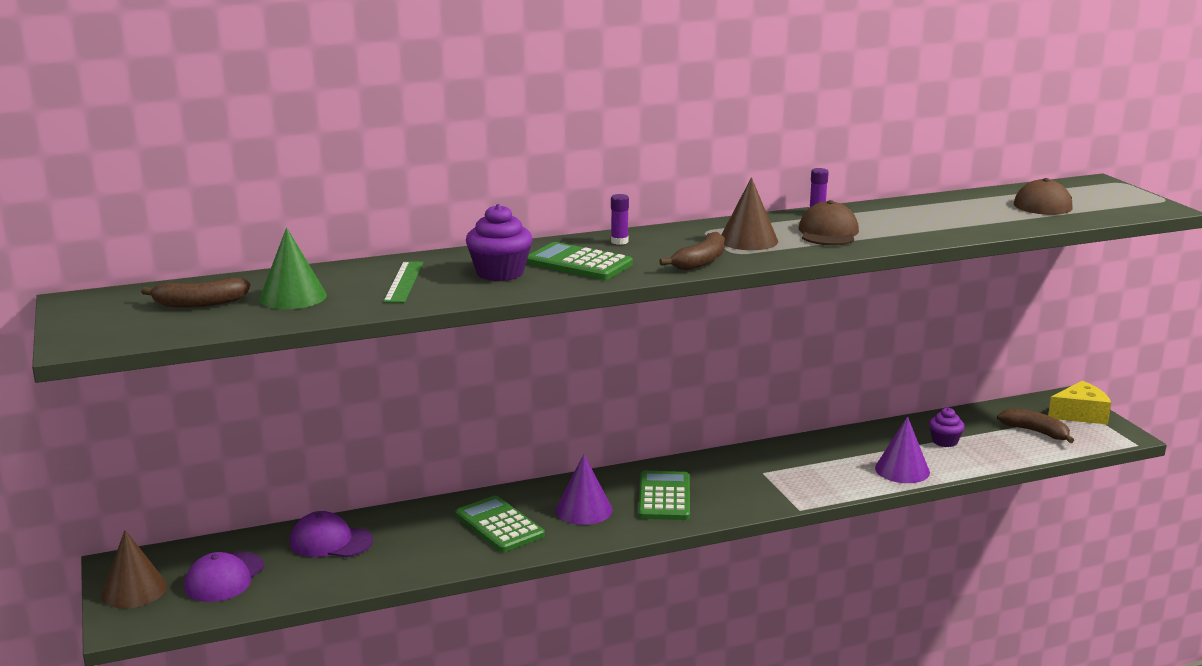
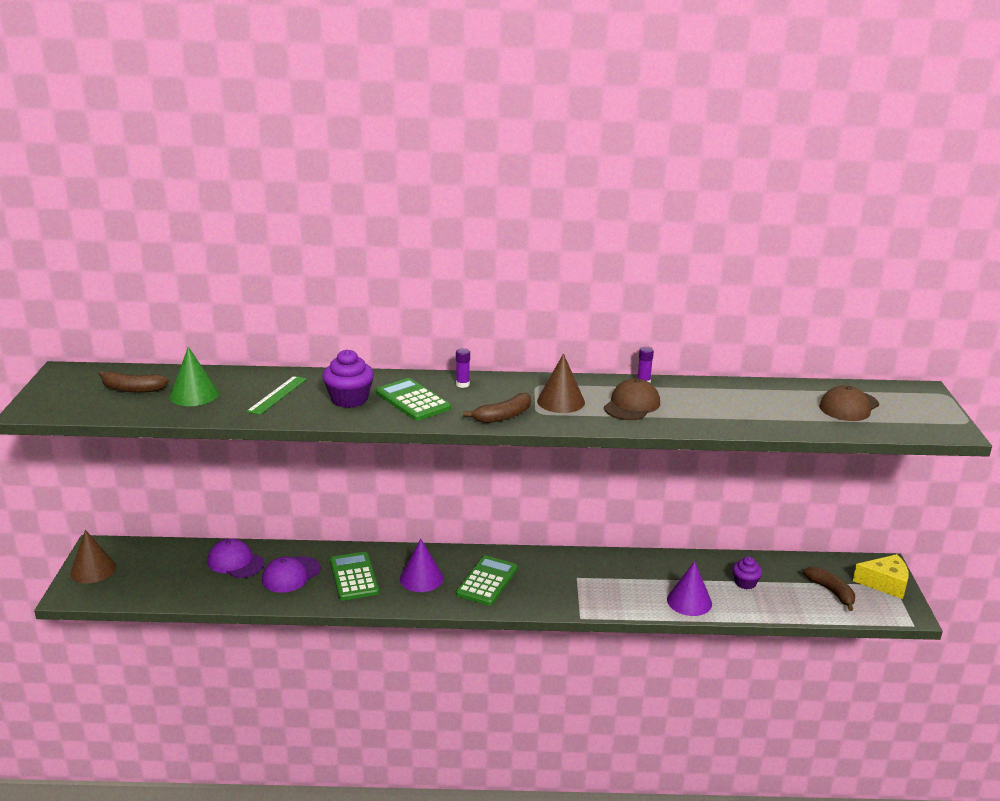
camera: 20 degrees right, 5 degrees up
purple cap [185,552,264,602] -> purple cap moved to [262,556,321,593]

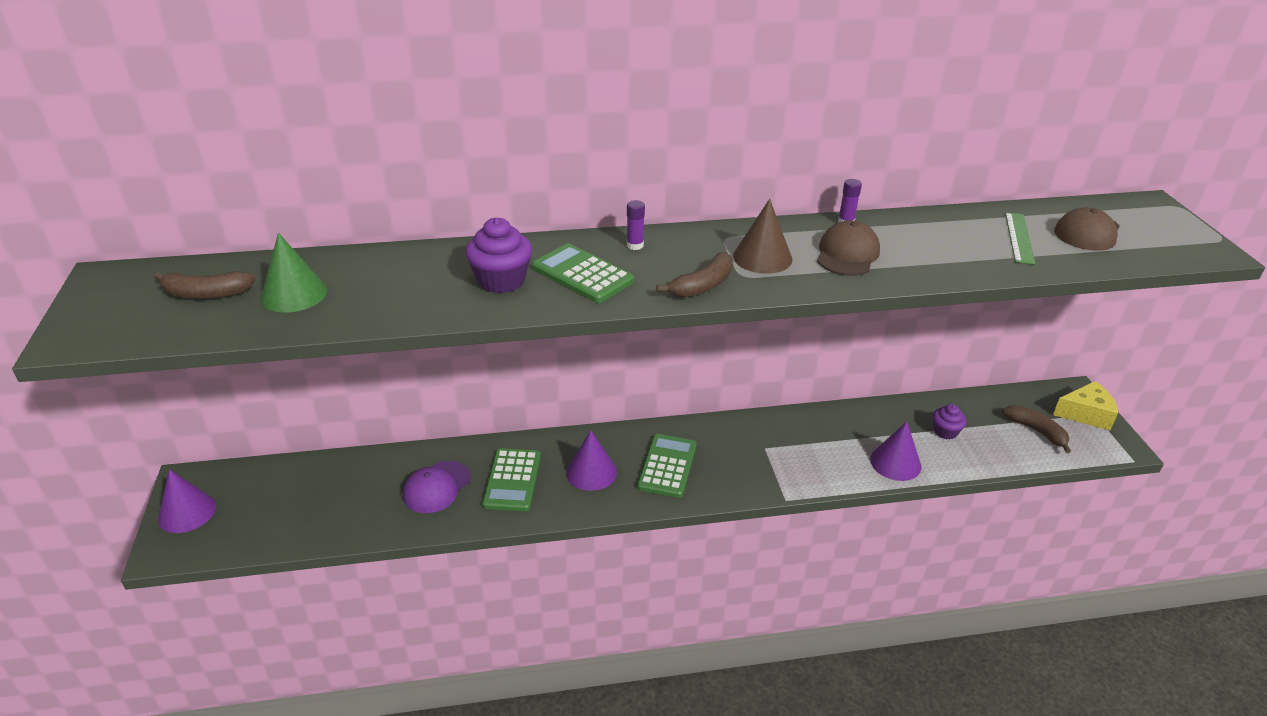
camera: 10 degrees left, 10 degrees up
brown cone [70,530,116,583] -> purple cone [158,469,216,533]
purple cap [207,539,265,578] -> none
green ruler [246,376,307,415] -> green ruler moved to [1005,212,1035,265]
green calculator [330,552,379,600] -> green calculator turned 150 degrees counterclockwise [482,448,541,511]

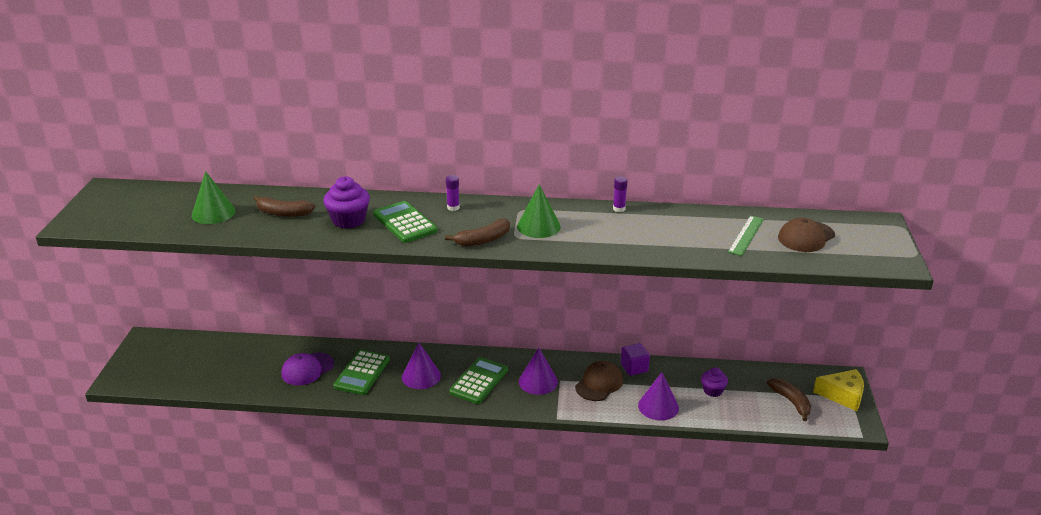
camera: 15 degrees right, 5 degrees down
brown banana [154,271,256,299] -> brown banana moved to [254,195,316,217]
purple cone [158,469,216,533] -> purple cone moved to [519,347,558,395]
brown cone [733,199,792,274] -> green cone [517,184,561,238]
brown cap [817,220,880,276] -> brown cap moved to [575,361,623,401]
none -> purple cube [621,343,650,376]

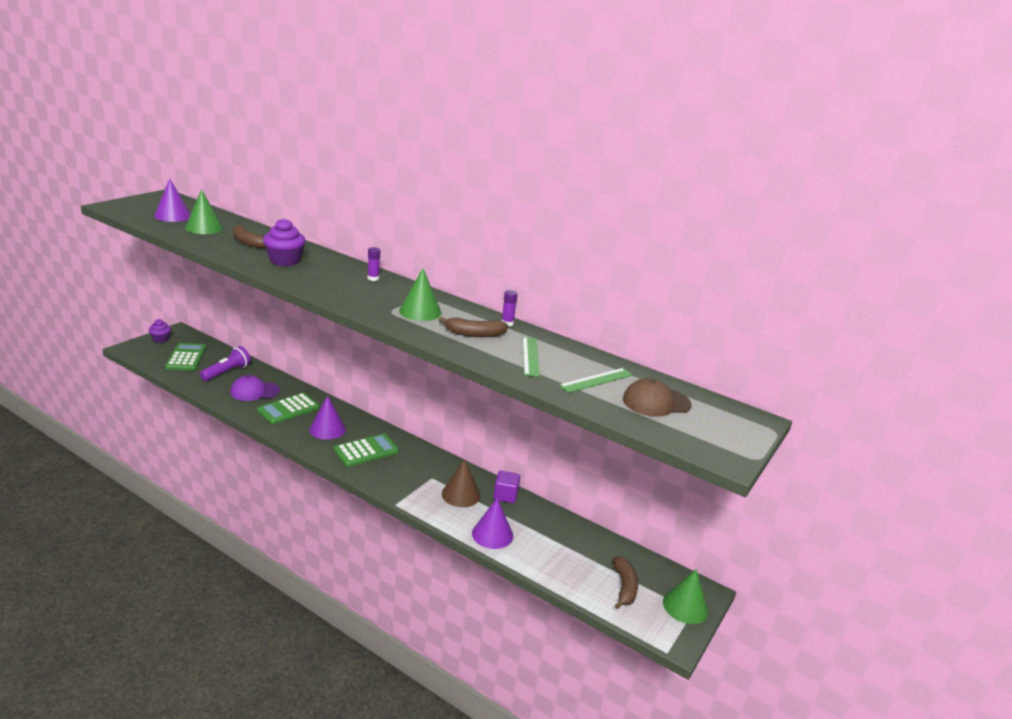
camera: 25 degrees right, 5 degrees down
green calculator [373,201,438,243] -> green calculator moved to [165,343,207,370]
brown banana [445,219,510,247] -> brown banana moved to [439,317,508,337]
purple cone [519,347,558,395] -> purple cone moved to [154,178,191,222]
brown cap [575,361,623,401] -> brown cone [442,459,481,507]
purple cupcake [701,367,728,397] -> purple cupcake moved to [149,319,171,343]
yellow cheese [813,369,864,411] -> green cone [663,569,708,624]
none -> purple flashlight [200,346,251,381]
none -> green ruler [522,337,540,377]

